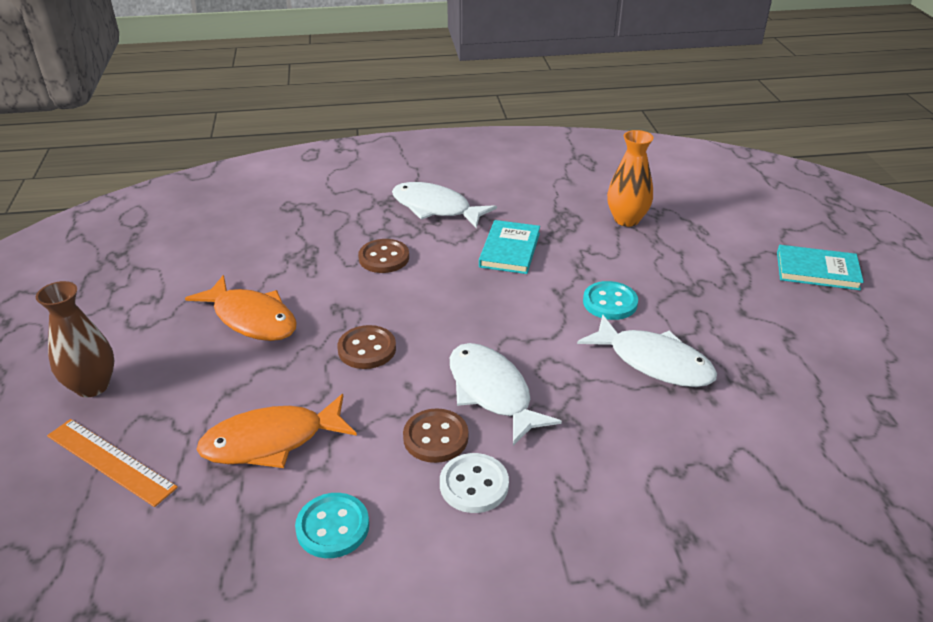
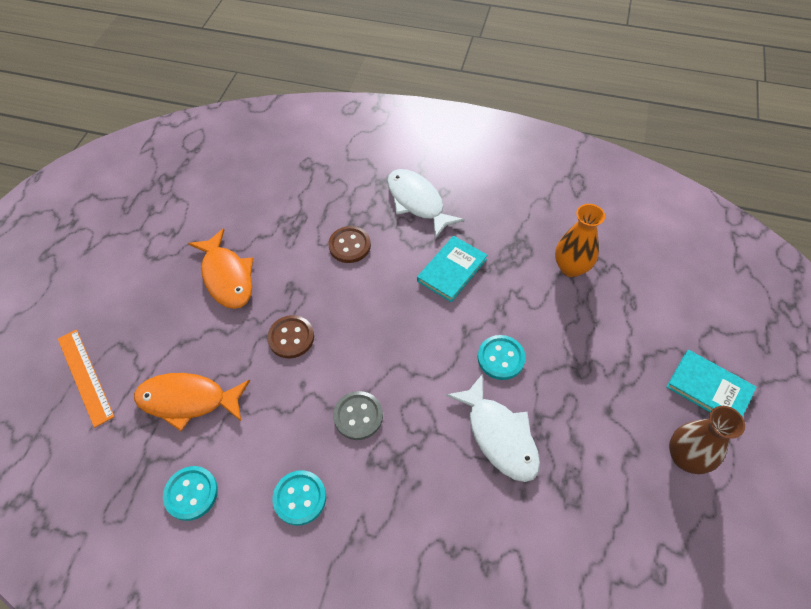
camera: 25 degrees right, 20 degrees up
brown vase [36,281,114,397] -> brown vase moved to [669,406,745,474]
brown button [403,408,469,463] -> none
white button [440,453,509,513] -> turquoise button [272,470,326,526]
white fish [450,343,562,446] -> grey button [333,391,383,440]

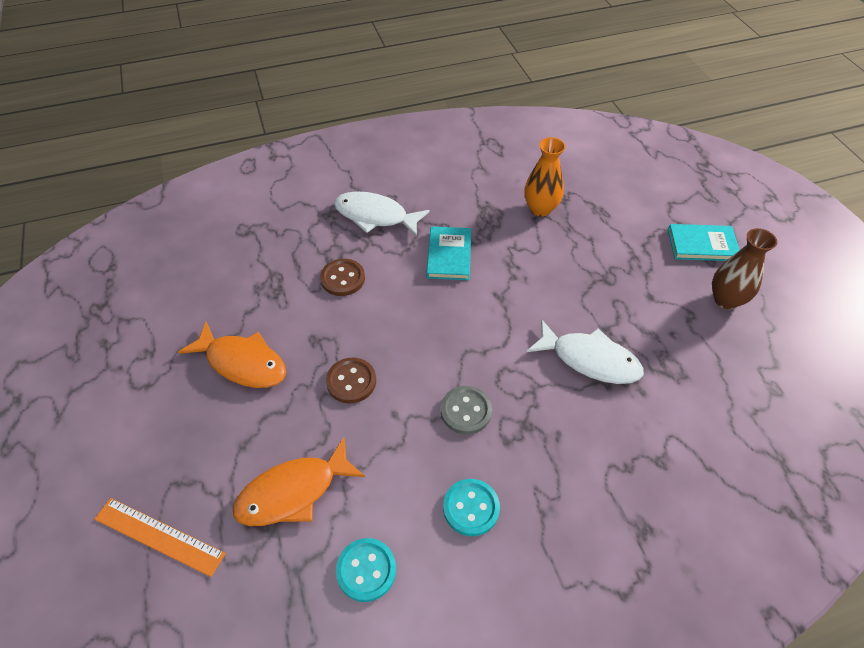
camera: 35 degrees left, 5 degrees down
turquoise button [478,335,526,380] -> none

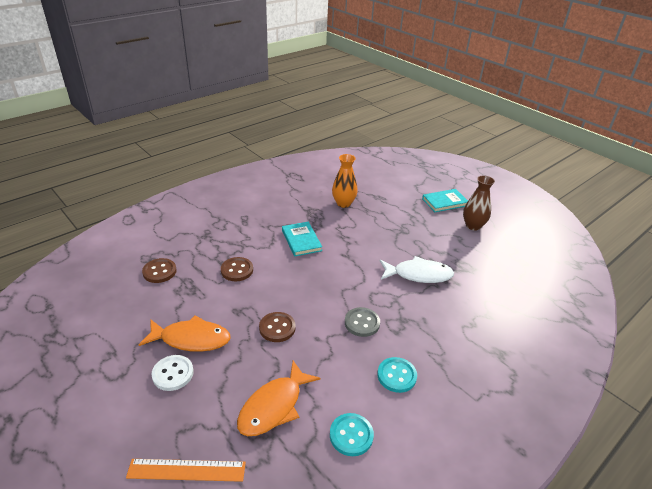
camera: 25 degrees left, 15 degrees down
white fish [334,191,430,237] -> none
none -> brown button [142,258,177,283]
none -> white button [152,355,194,391]

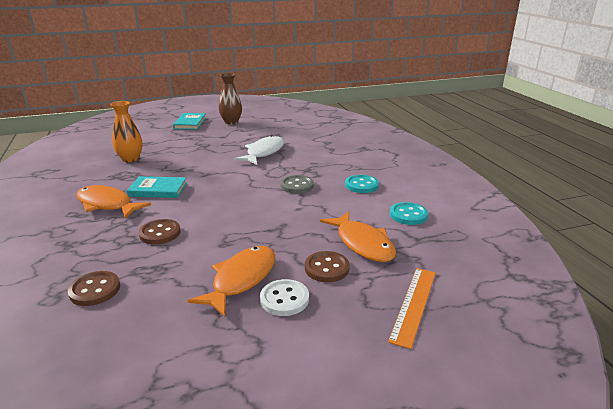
camera: 65 degrees left, 10 degrees down
brown button [259,312,296,342] -> brown button moved to [305,251,350,282]
none -> orange fish [76,185,151,219]

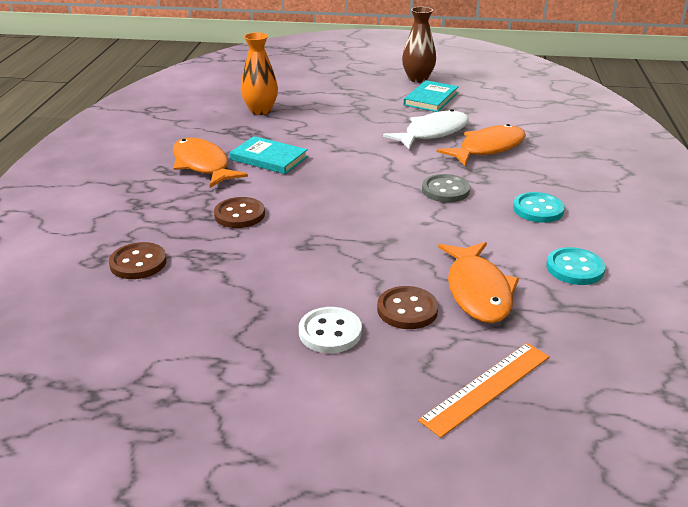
camera: 25 degrees right, 5 degrees up
turquoise book [173,113,206,130] -> turquoise book moved to [403,80,459,112]
orange fish [188,246,275,317] -> orange fish moved to [437,124,526,166]

